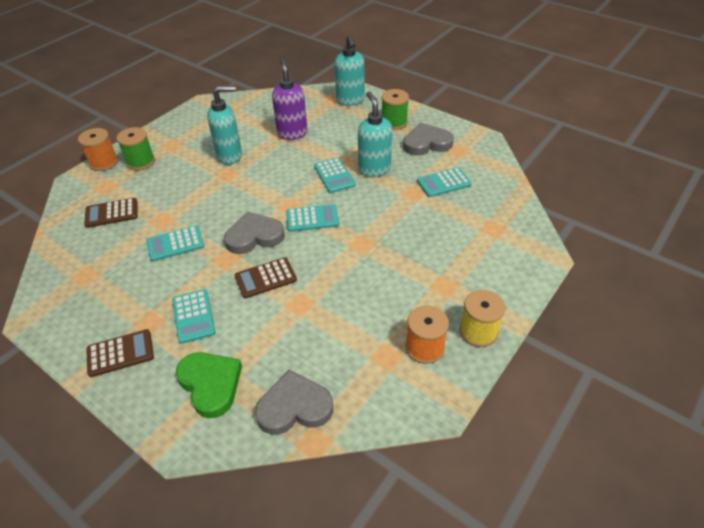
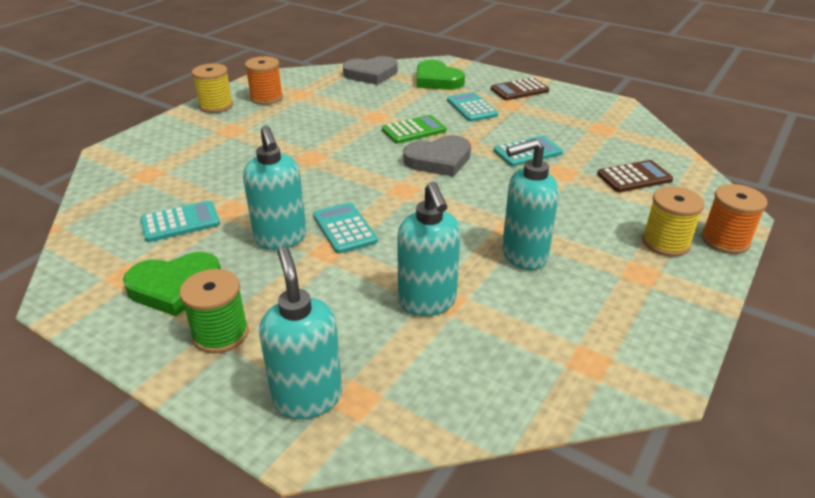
camera: 175 degrees right, 10 degrees down
green spool [116,127,155,170] -> yellow spool [642,186,705,257]
brown calculator [235,257,297,299] -> green calculator [382,115,446,144]
purple soap dispenser [272,59,308,140] -> turquoise soap dispenser [397,182,461,316]
turquoise calculator [286,204,339,232] -> none
grey heart [403,123,454,155] -> green heart [123,252,221,316]

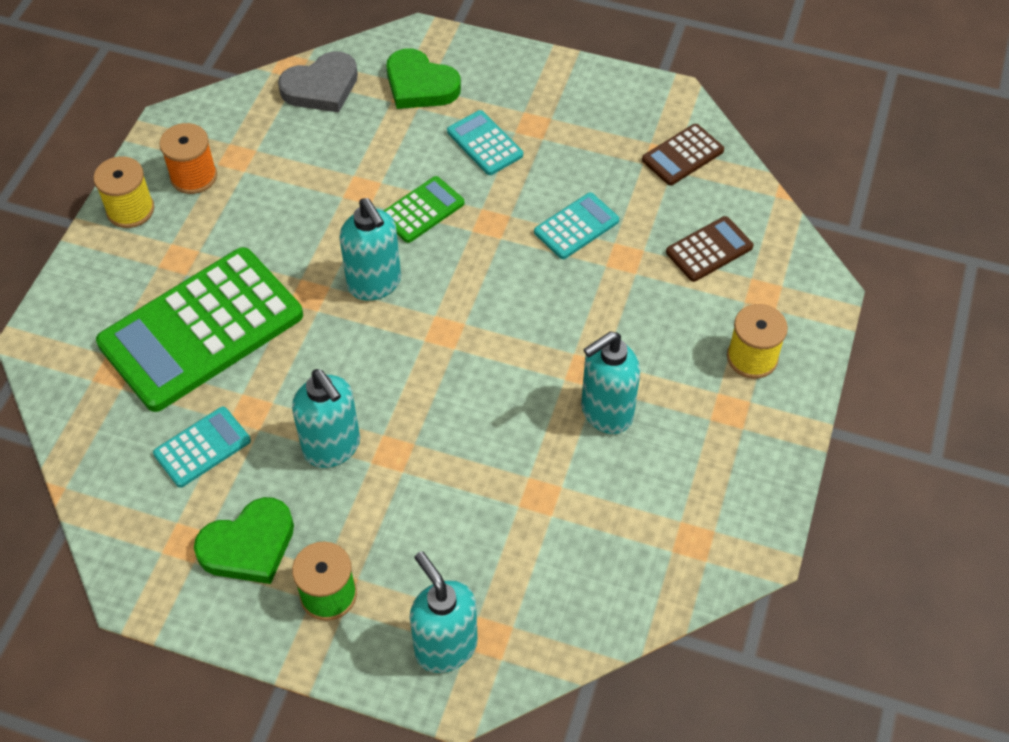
camera: 15 degrees left, 20 degrees up
turquoise calculator [313,202,378,254] -> none
turquoise soap dispenser [397,182,461,316] -> turquoise soap dispenser moved to [340,198,401,301]
grey heart [403,135,471,177] -> none
brown calculator [491,78,549,100] -> brown calculator moved to [642,124,724,186]
orange spool [701,184,768,254] -> none
none -> green calculator [96,247,303,412]

